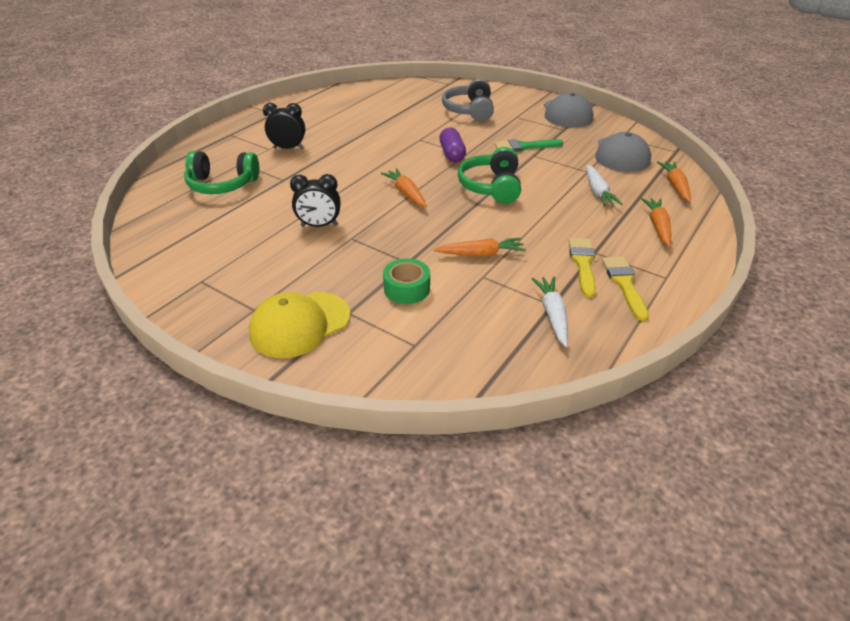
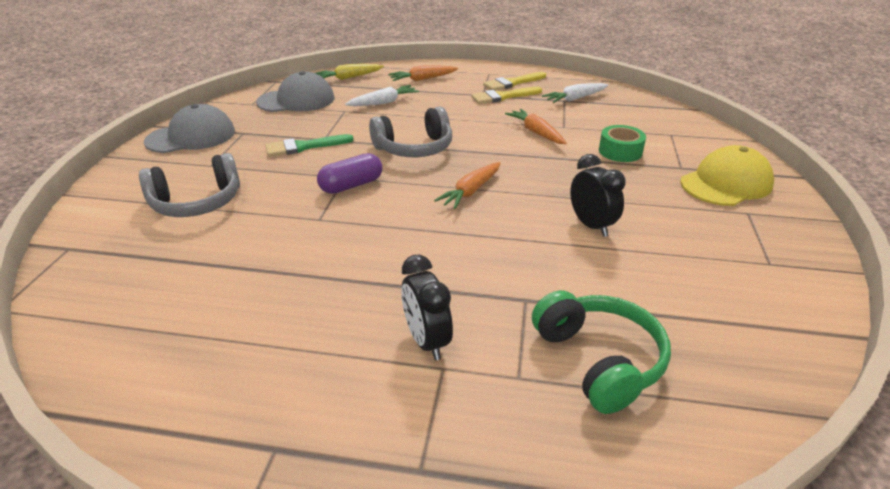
camera: 115 degrees left, 5 degrees down
yellow cap [249,292,350,358] -> yellow cap turned 60 degrees counterclockwise [680,145,774,206]
green headphones [458,147,521,204] -> grey headphones [369,107,452,157]
green brush [495,139,563,152] -> green brush turned 105 degrees clockwise [265,134,354,157]
orange carrot [657,161,691,202] -> yellow carrot [315,64,384,80]

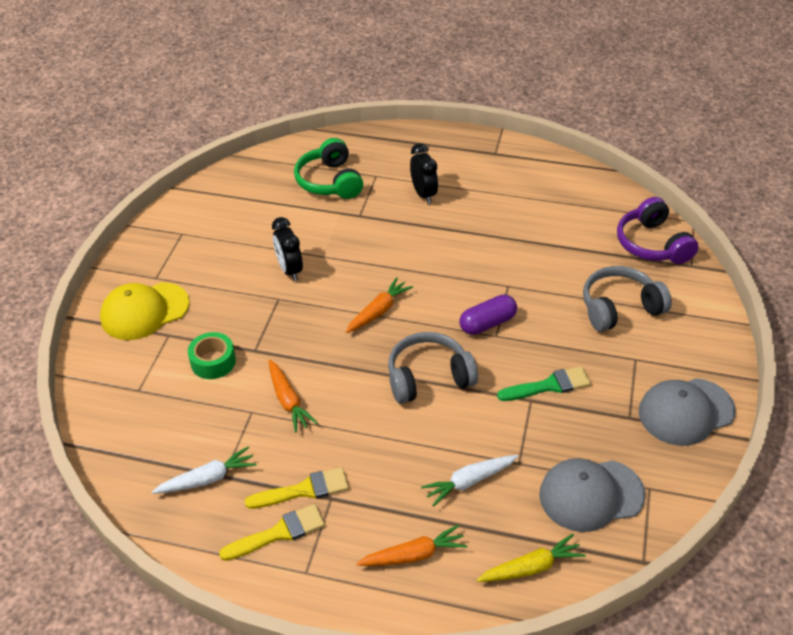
camera: 175 degrees left, 10 degrees up
none -> purple headphones [617,197,699,264]

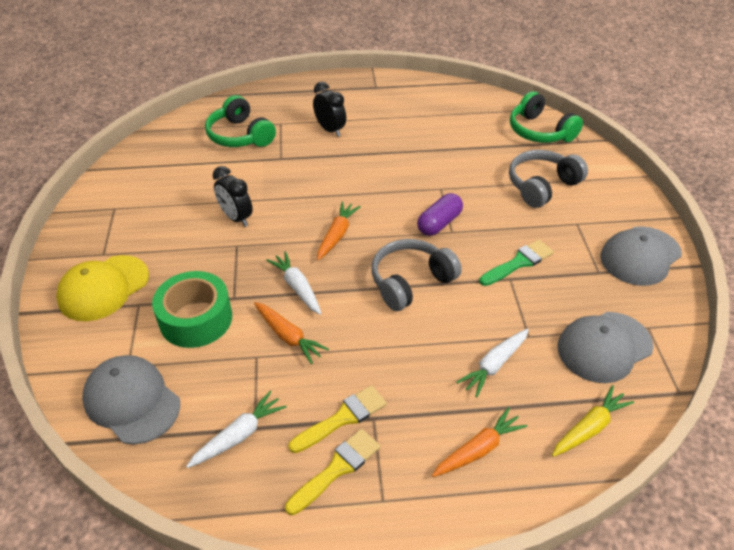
camera: 20 degrees left, 0 degrees up
green tape [188,332,236,379] -> green tape [152,271,232,348], size x1.56
purple headphones [617,197,699,264] -> green headphones [510,91,583,143]
none -> grey cap [82,355,180,445]
none -> white carrot [266,251,321,315]

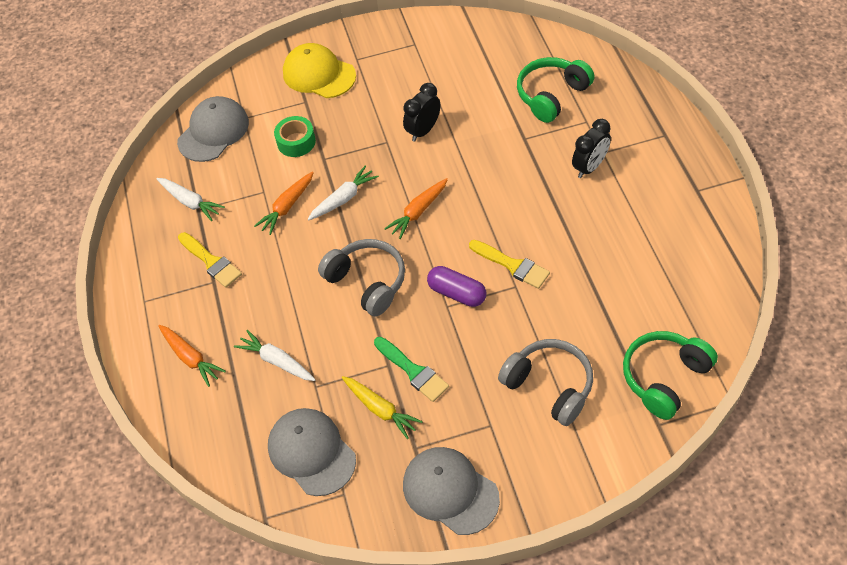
camera: 85 degrees right, 10 degrees up
green tape [152,271,232,348] -> green tape [274,116,316,157], size x0.64
yellow brush [285,429,380,515] -> yellow brush moved to [469,240,550,289]
orange carrot [317,202,361,260] -> orange carrot turned 120 degrees clockwise [384,178,448,239]
yellow carrot [552,385,634,457] -> yellow carrot moved to [342,376,423,439]

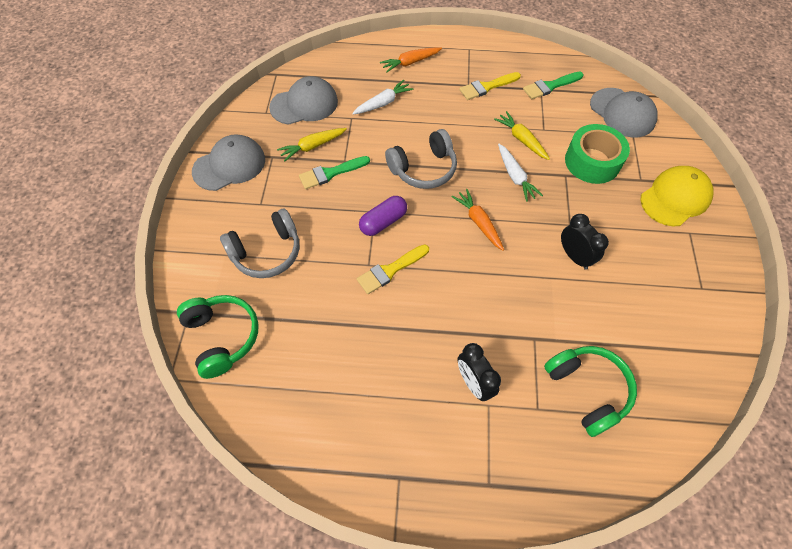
camera: 105 degrees right, 5 degrees up
white carrot [157,178,225,221] -> green brush [523,72,583,99]
orange carrot [254,171,314,235] -> yellow carrot [494,111,550,160]
green tape [274,116,316,157] -> green tape [565,124,630,184], size x1.56

